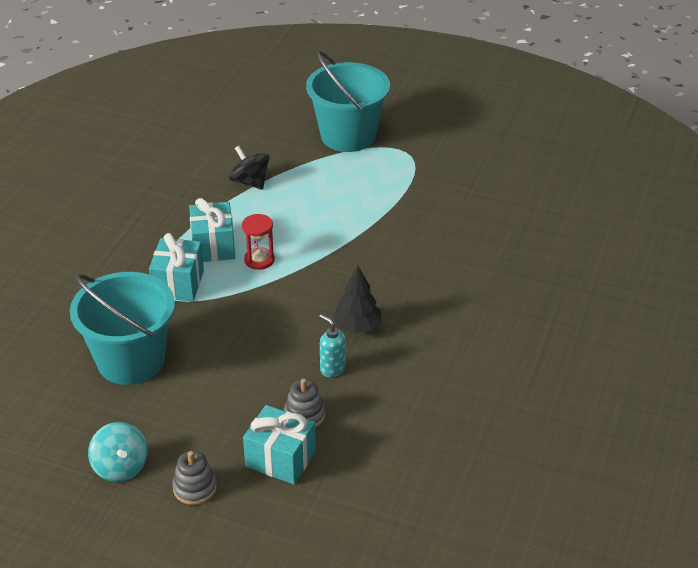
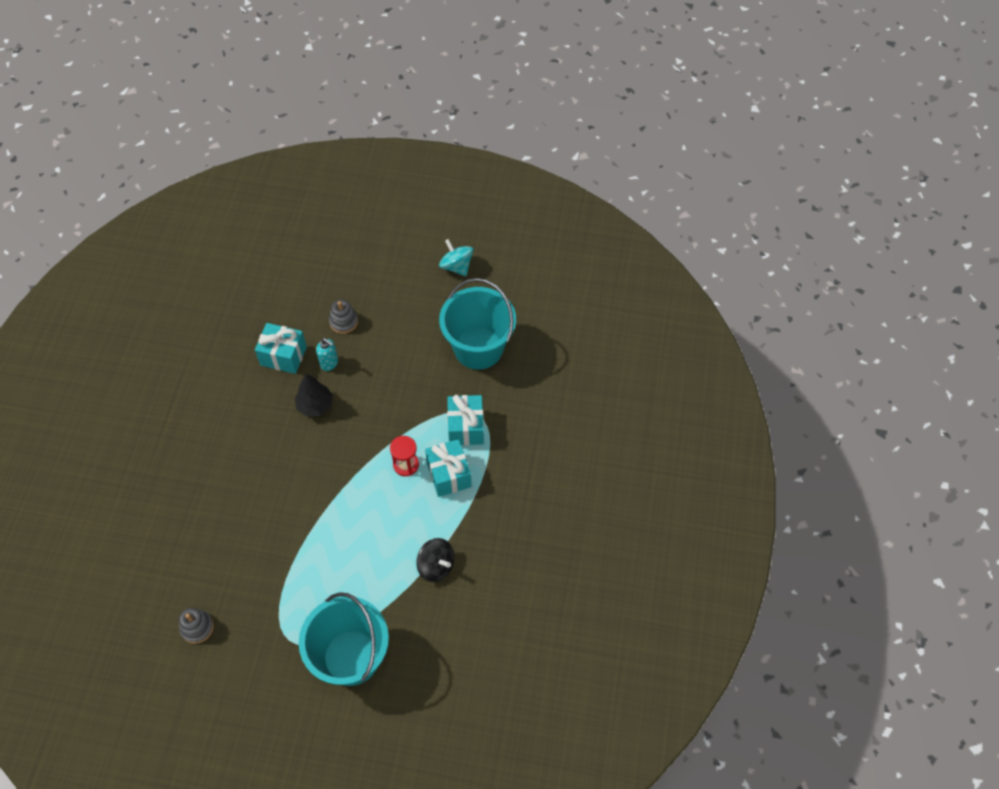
camera: 170 degrees right, 20 degrees up
grey stacking toy [172,451,217,505] -> grey stacking toy moved to [179,608,214,644]
turquoise gift [243,405,316,484] -> turquoise gift moved to [255,323,307,374]

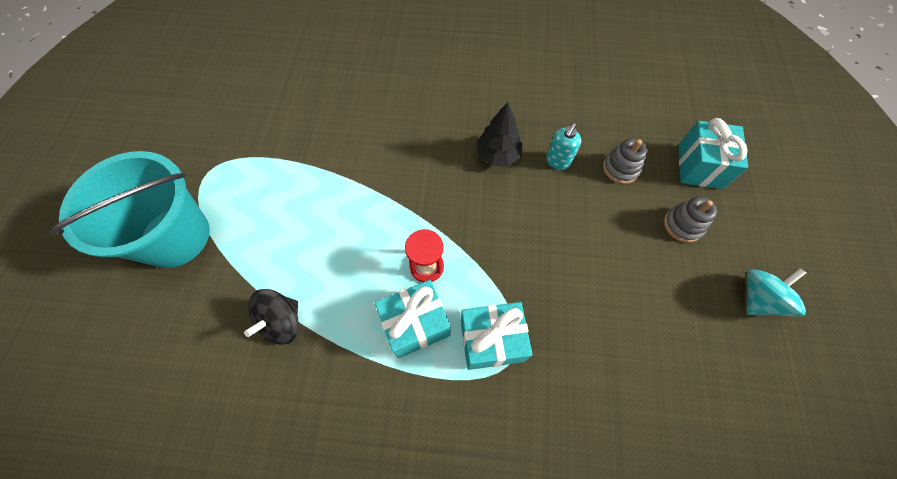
camera: 85 degrees right, 5 degrees up
grey stacking toy [179,608,214,644] -> grey stacking toy moved to [664,196,717,243]
turquoise gift [255,323,307,374] -> turquoise gift moved to [678,118,748,189]
turquoise bucket [439,278,516,370] -> none

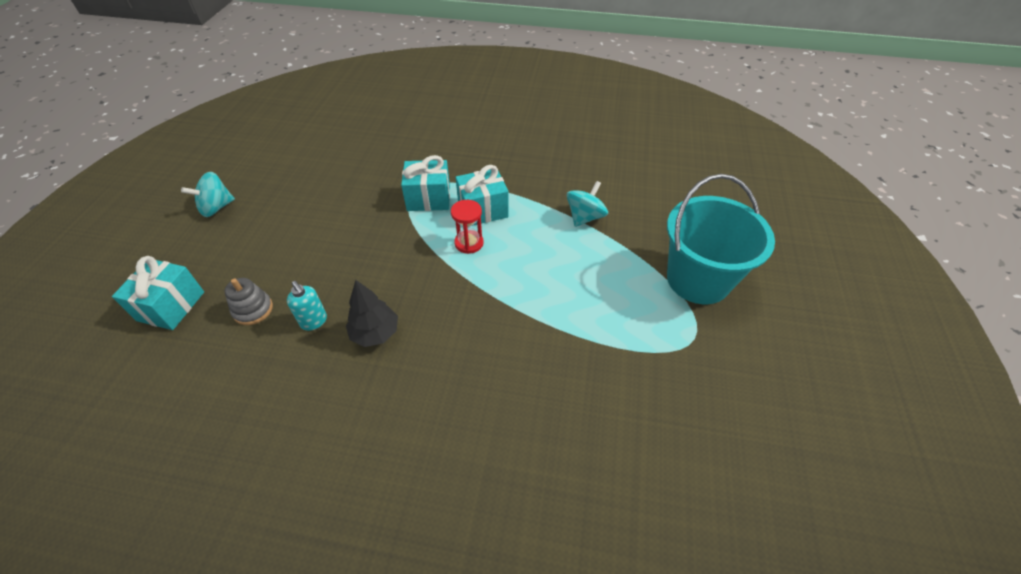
camera: 175 degrees left, 15 degrees down
black spinning top [244,289,299,345] -> turquoise spinning top [567,181,608,227]
turquoise soap dispenser [546,123,581,170] -> turquoise soap dispenser turned 105 degrees clockwise [287,281,327,331]
grey stacking toy [664,196,717,243] -> none

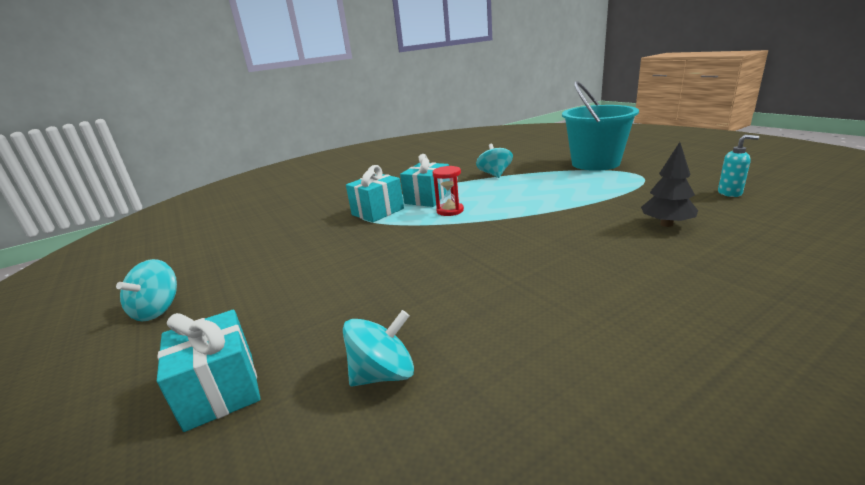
camera: 40 degrees left, 25 degrees down
grey stacking toy [225,278,273,325] -> none
turquoise soap dispenser [287,281,327,331] -> turquoise soap dispenser moved to [718,135,759,197]
black tree [346,280,398,347] -> black tree moved to [641,142,698,227]
none -> turquoise spinning top [343,310,414,387]

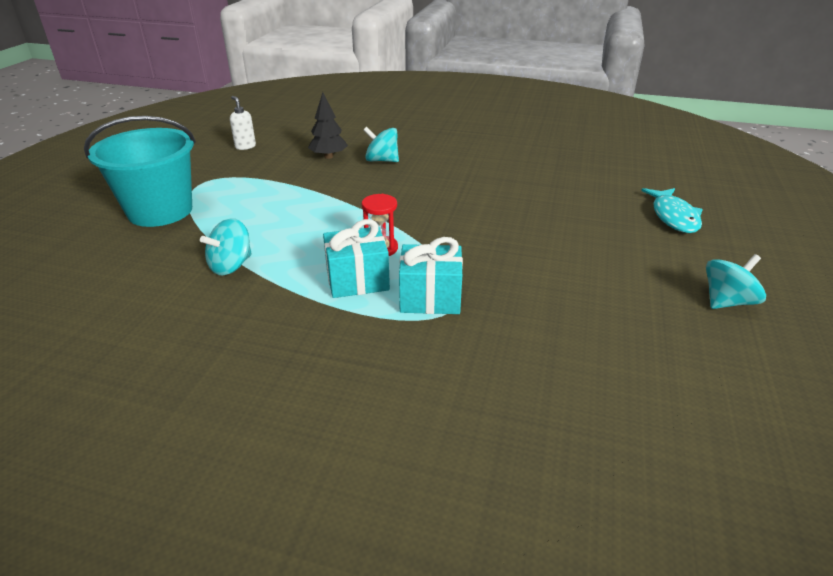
camera: 135 degrees left, 10 degrees up
turquoise gift [157,309,261,432] -> turquoise fish [641,188,703,233]
turquoise spinning top [343,310,414,387] -> turquoise spinning top moved to [364,127,399,162]
turquoise soap dispenser [718,135,759,197] -> white soap dispenser [230,96,256,150]

